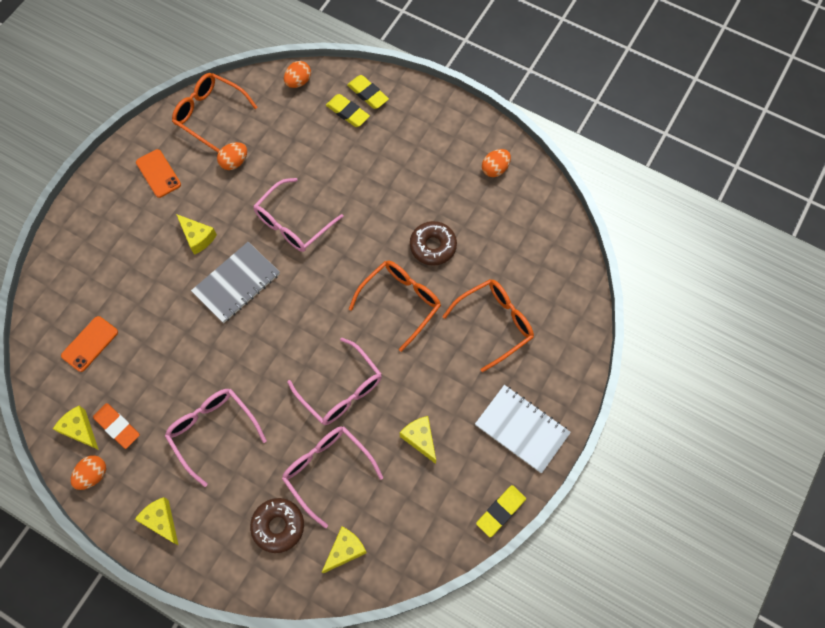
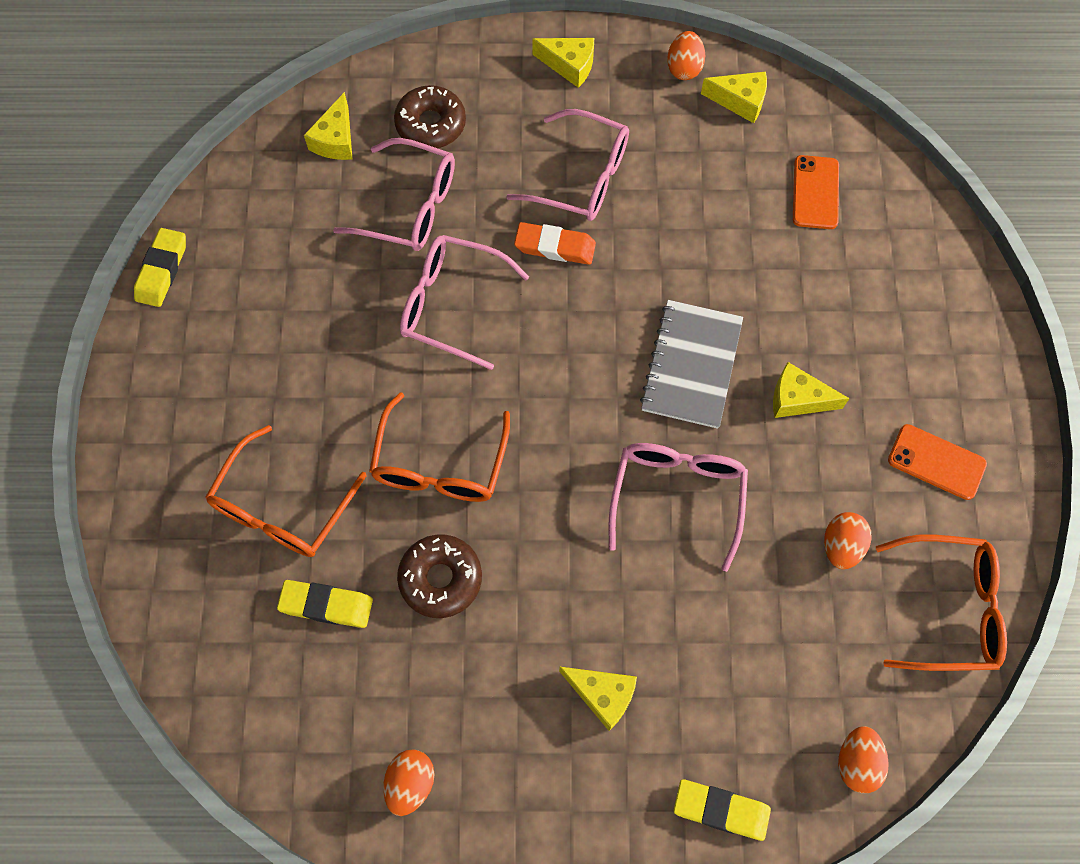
camera: 150 degrees right, 0 degrees up
orange eraser [93,403,140,449] -> orange eraser moved to [514,222,596,265]
yellow eraser [326,94,370,127] -> yellow eraser moved to [277,580,373,628]
yellow cheese [400,416,436,464] -> yellow cheese moved to [559,667,637,731]
white notebook [475,385,571,473] -> none

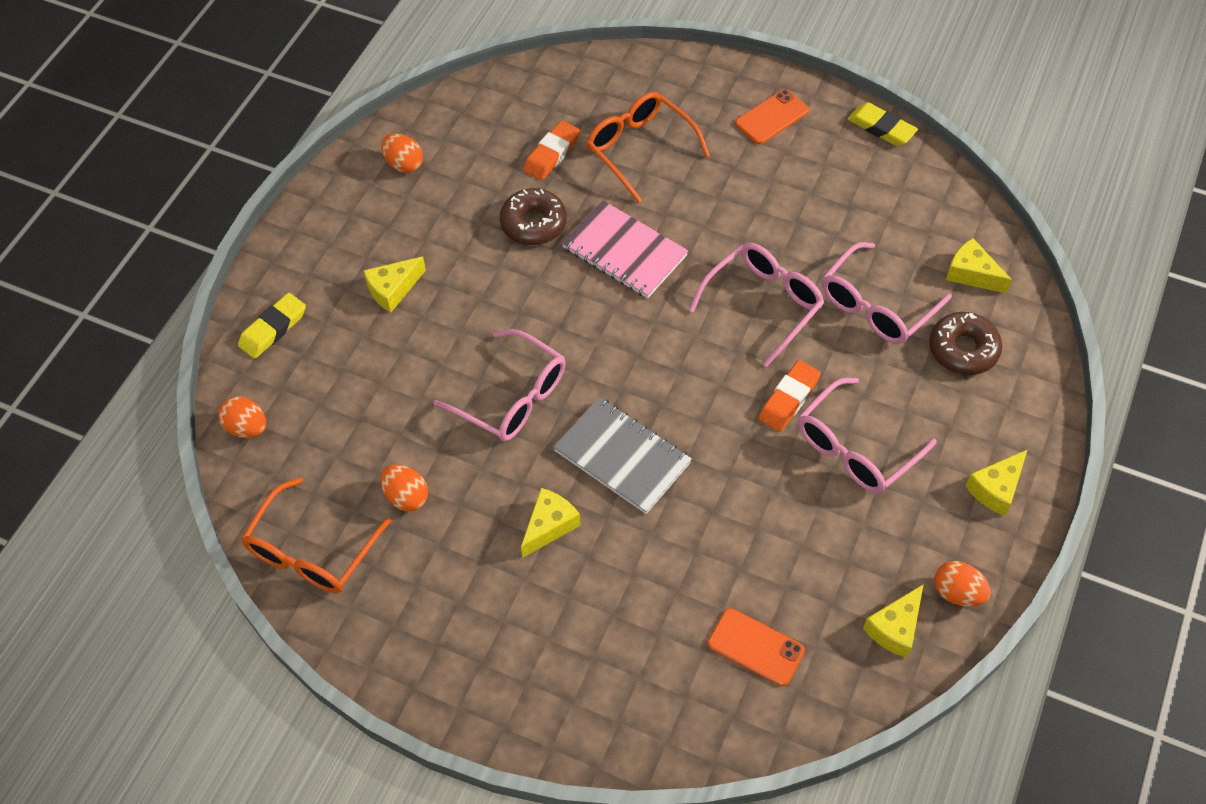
camera: 115 degrees right, 10 degrees down
yellow eraser [277,580,373,628] -> orange eraser [523,121,580,180]
orange glasses [369,392,510,502] -> pink notebook [562,200,688,298]
orange phone [888,424,987,500] -> orange phone moved to [735,89,809,144]

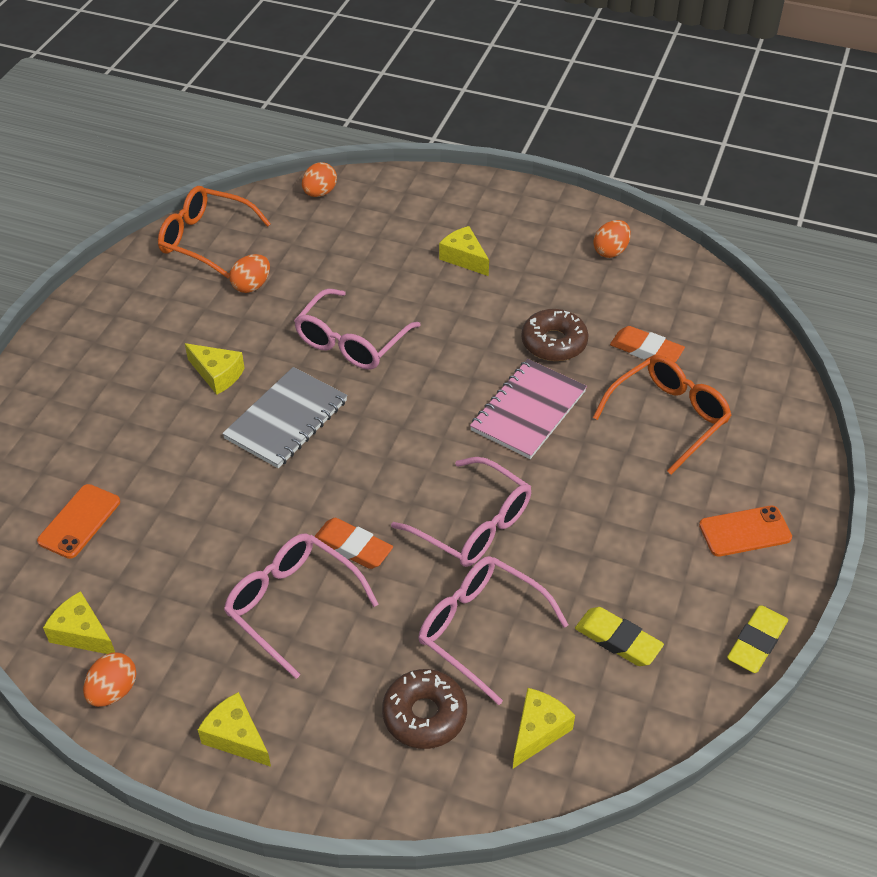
camera: 85 degrees right, 10 degrees down
yellow eraser [238,293,306,359] -> yellow eraser moved to [575,607,664,666]
orange phone [735,89,809,144] -> orange phone turned 60 degrees counterclockwise [699,506,792,557]

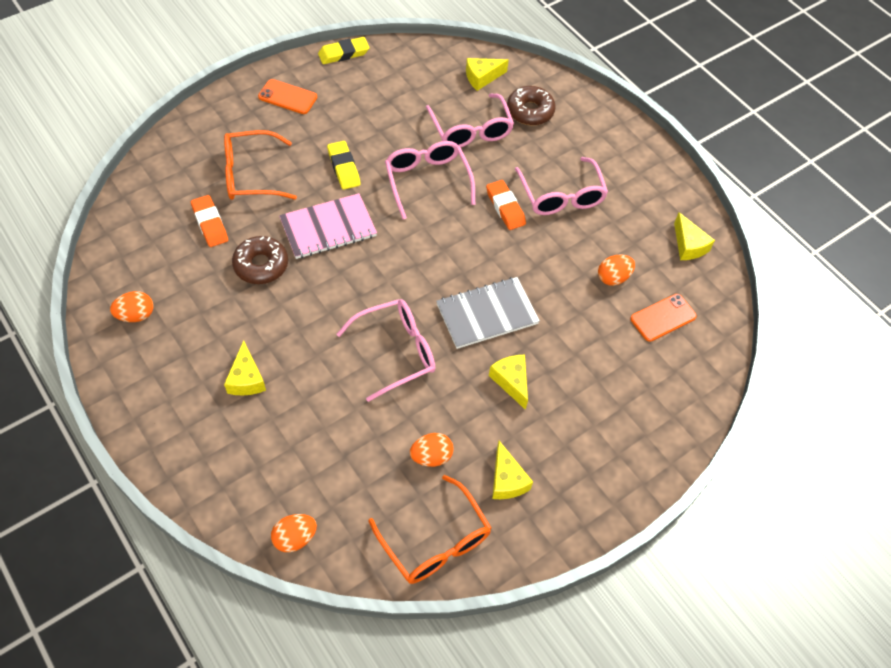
camera: 150 degrees left, 10 degrees up
orange egg [83,653,137,707] -> orange egg moved to [598,254,635,286]
yellow cheese [198,692,271,767] -> yellow cheese moved to [492,441,533,499]
yellow eraser [575,607,664,666] -> yellow eraser moved to [327,141,361,190]

